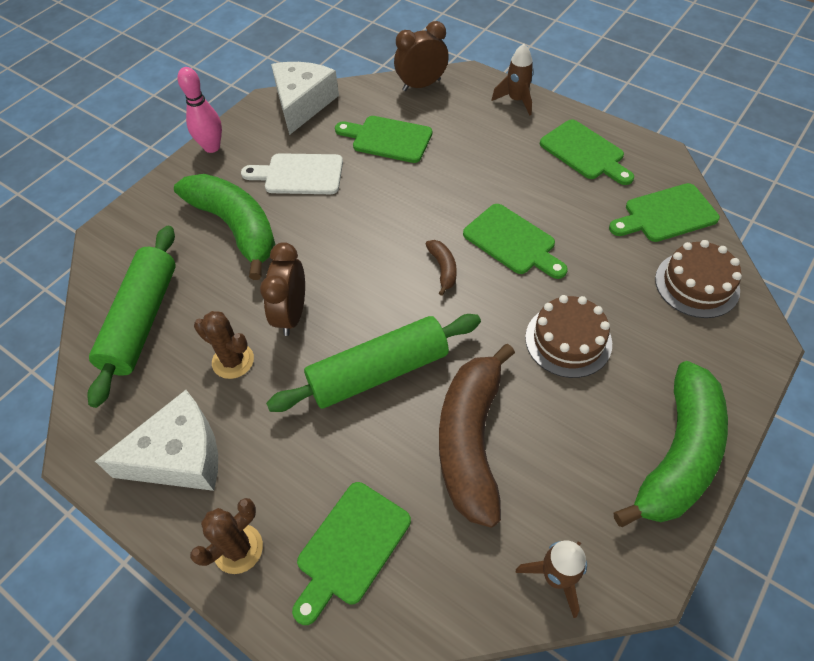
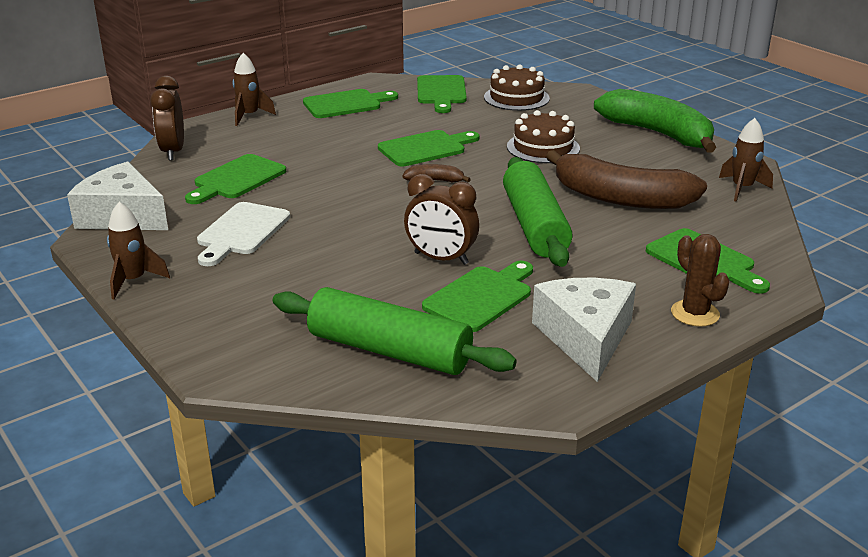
camera: 75 degrees left, 25 degrees down
green banana [174,174,275,280] -> none
pink bowling pin [178,67,222,153] -> brown rocket [107,202,170,300]
brown cactus [194,311,254,379] -> green cutting board [422,261,533,332]

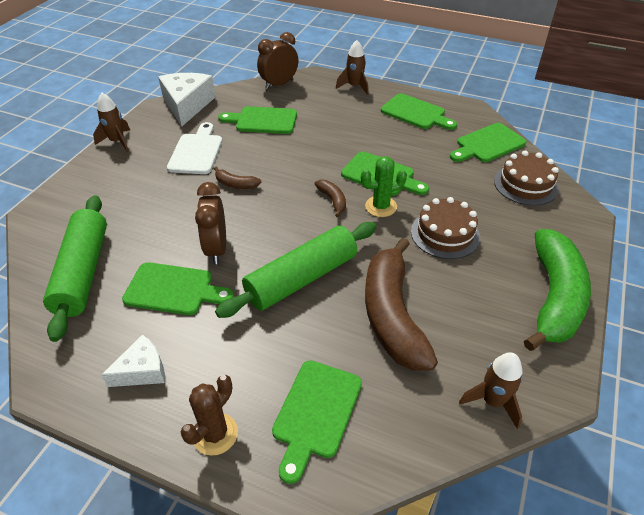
camera: 60 degrees right, 15 degrees up
white cutting board [197,202,290,266] -> white cutting board turned 105 degrees clockwise [167,122,222,174]
white cheese [532,278,636,382] -> white cheese [101,334,165,387], size x0.58
none -> brown banana [214,167,261,189]
none -> green cactus [361,156,407,217]

